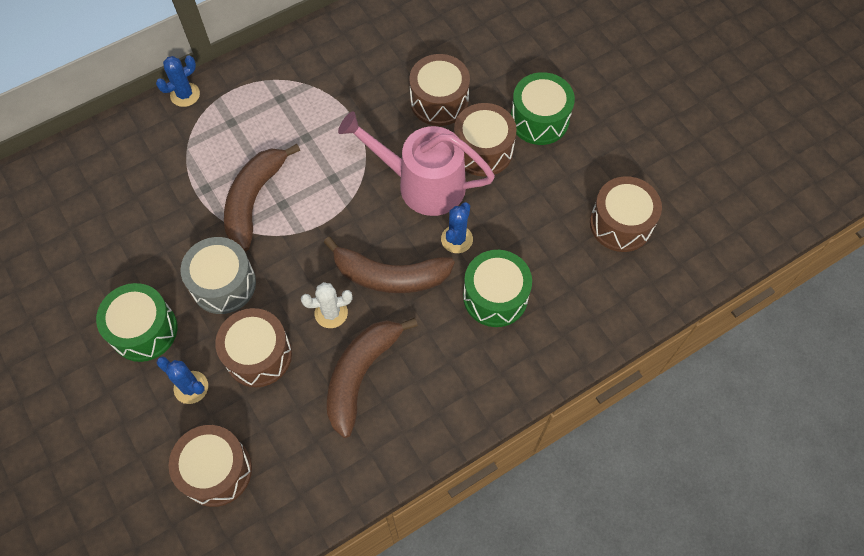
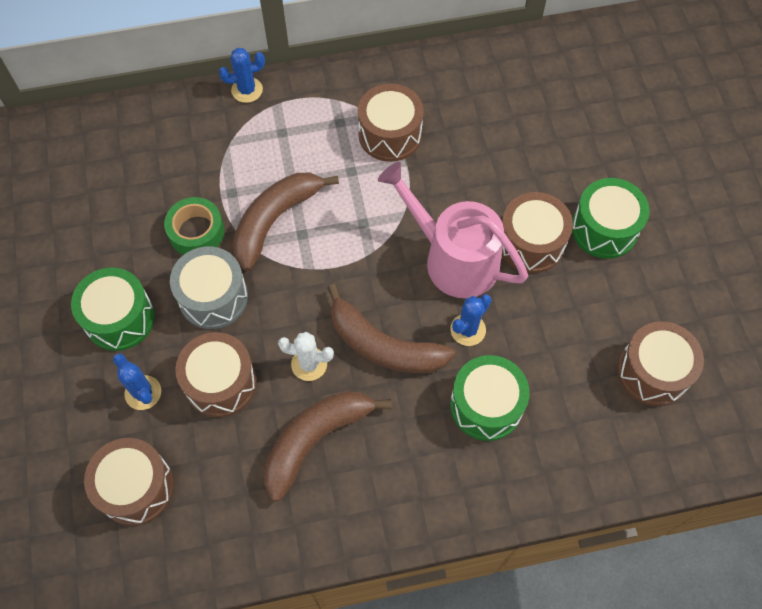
camera: 20 degrees right, 0 degrees up
brown drum [409,54,470,126] -> brown drum moved to [358,84,424,162]
none -> green tape [164,197,225,255]

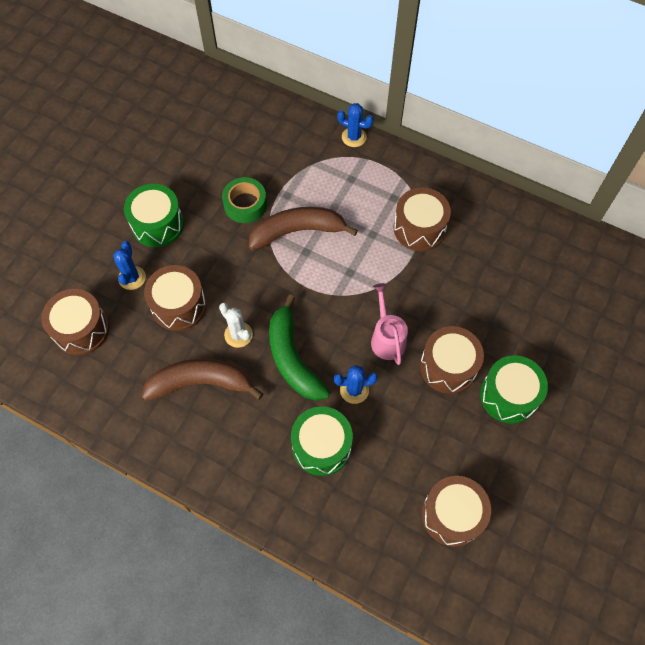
camera: 40 degrees right, 0 degrees up
grey drum [170,246,248,329] -> none
brown banana [327,284,455,373] -> green banana [269,295,330,401]
pink watering can [378,162,528,298] -> pink watering can [371,283,408,365], size x0.59

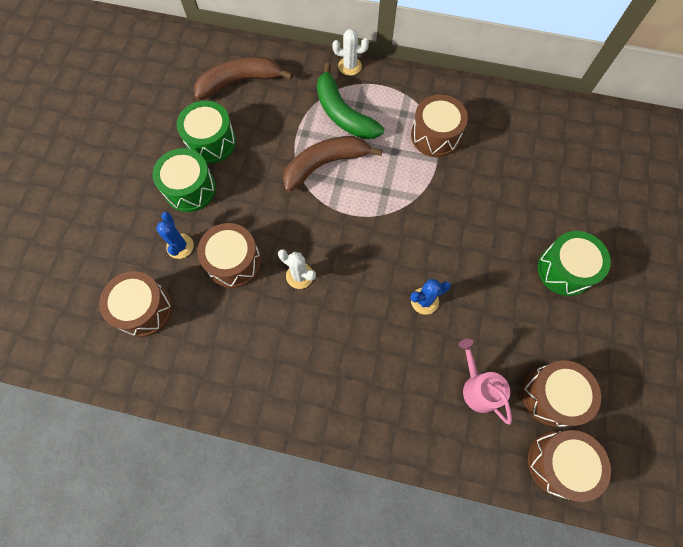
camera: 15 degrees left, 5 degrees up
brown banana [142,359,263,401] -> brown banana moved to [194,57,293,100]
green tape [222,177,267,223] -> none
green banana [269,295,330,401] -> green banana moved to [317,63,384,139]
green drum [291,406,353,476] -> green drum moved to [177,101,236,164]
blue cactus [337,103,374,147] -> white cactus [332,29,369,76]
pink watering can [371,283,408,365] -> pink watering can moved to [459,339,512,425]
brown drum [420,326,484,394] -> brown drum moved to [528,430,611,502]

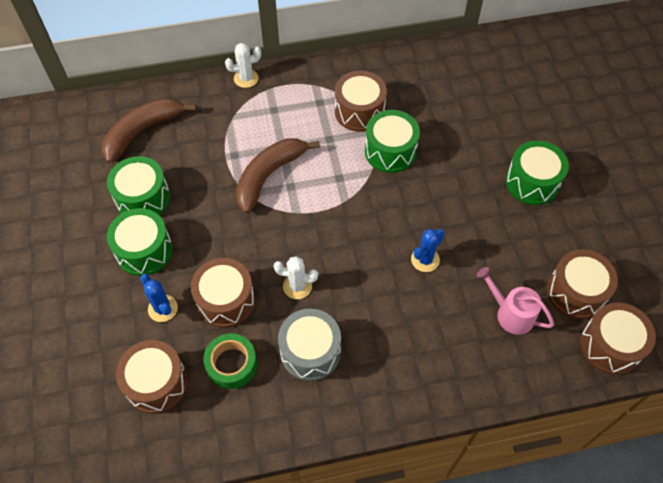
camera: 25 degrees left, 10 degrees down
green banana [317,63,384,139] -> none
none -> green tape [203,333,257,389]
none -> grey drum [278,309,341,381]
none -> green drum [365,110,420,173]

